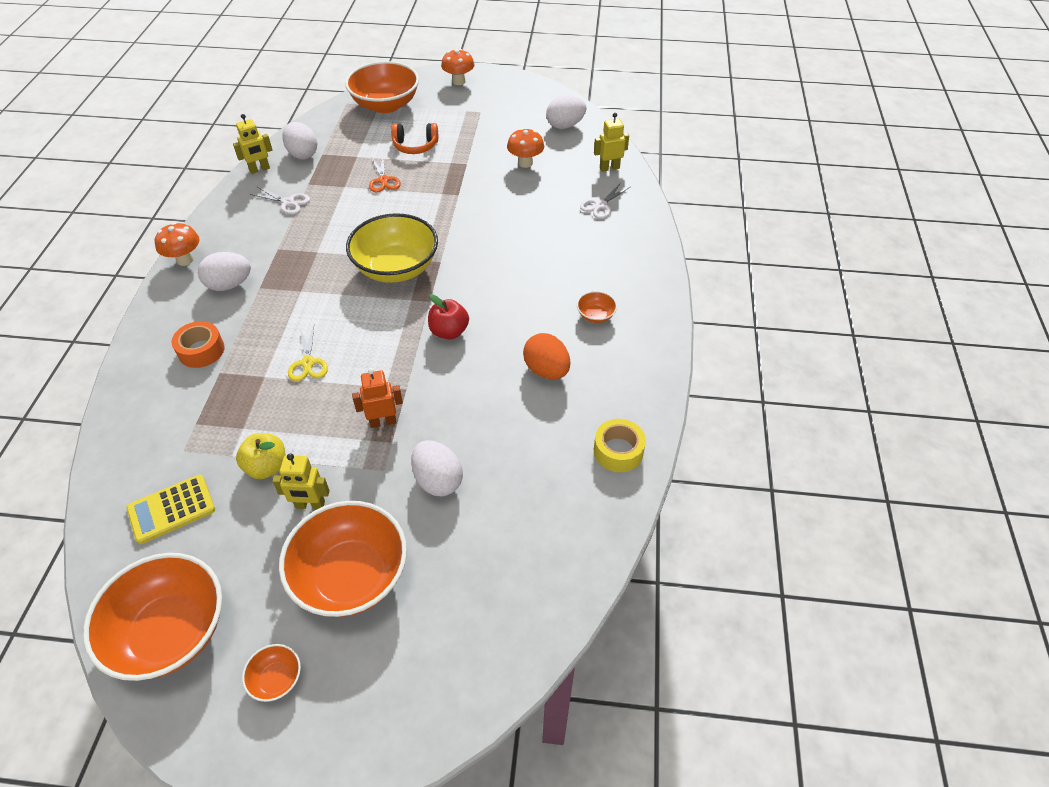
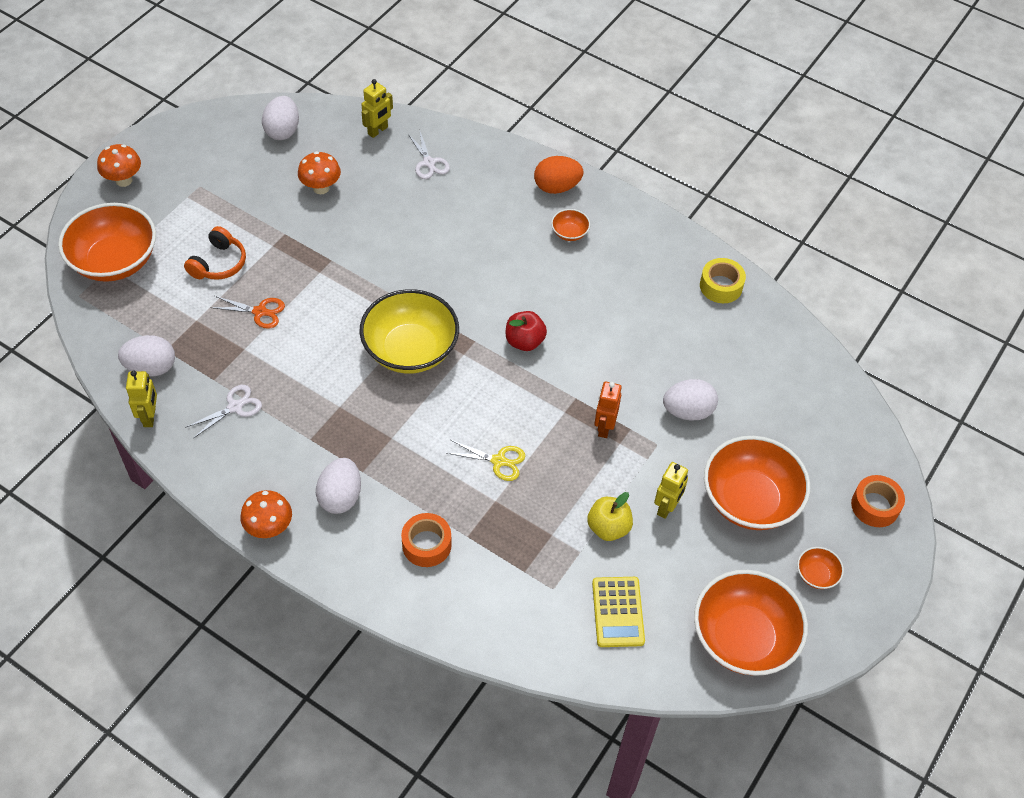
camera: 65 degrees left, 5 degrees up
orange egg [523,333,570,379] -> orange egg moved to [534,156,583,194]
yellow robot [594,113,629,172] -> yellow robot turned 150 degrees counterclockwise [361,79,393,138]
none -> orange tape [851,475,905,527]

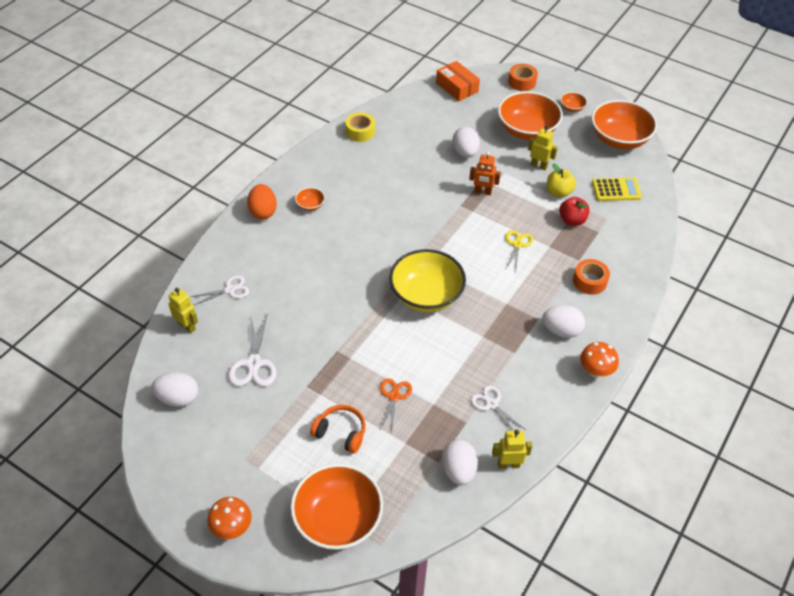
camera: 90 degrees left, 5 degrees down
orange mushroom [298,151,341,194] -> white scissors [228,313,277,386]
red apple [506,311,547,351] -> red apple moved to [559,197,590,226]
none -> orange box [436,61,480,101]

